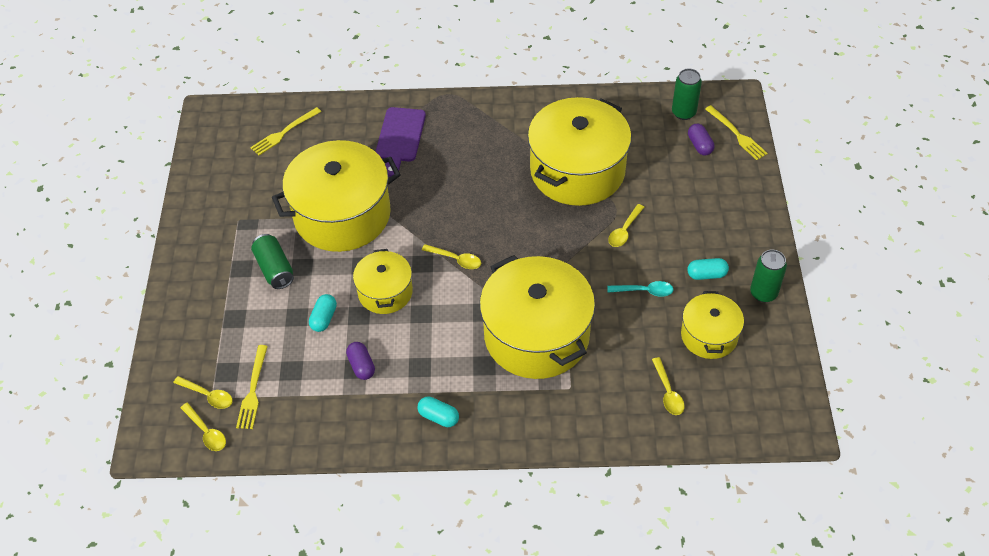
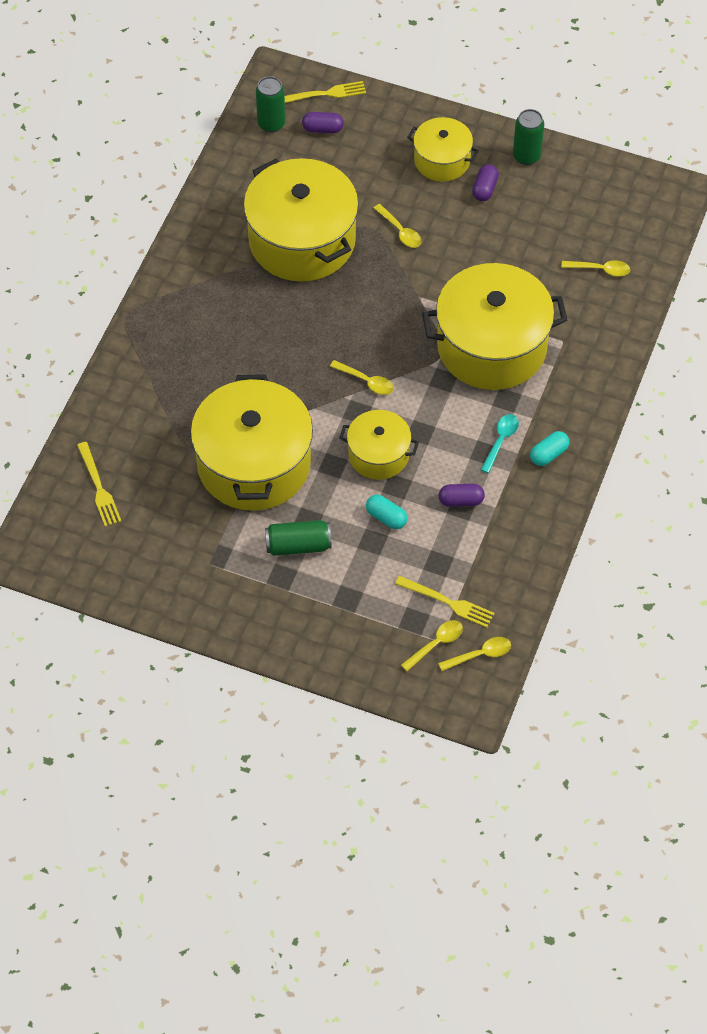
camera: 70 degrees left, 5 degrees up
purple cutting board [375,107,426,177] -> none
yellow spoon [422,244,481,269] -> yellow spoon turned 75 degrees clockwise [330,360,394,395]
turquoise spoon [607,281,674,297] -> turquoise spoon moved to [481,414,519,473]
yellow pot [681,291,744,359] -> yellow pot moved to [407,117,479,182]
turquoise capsule [687,258,729,280] -> purple capsule [472,164,499,201]

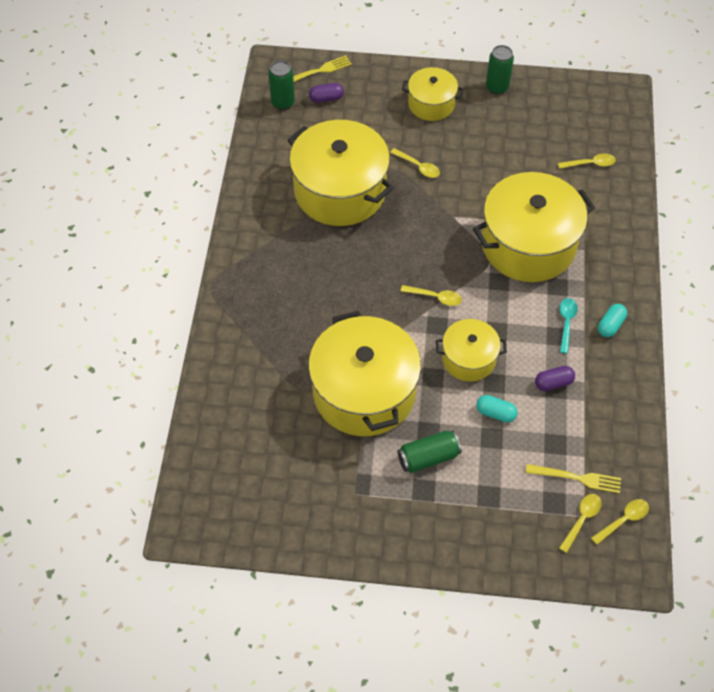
camera: 15 degrees left, 0 degrees up
yellow fork [77,442,121,527] -> none
purple capsule [472,164,499,201] -> none

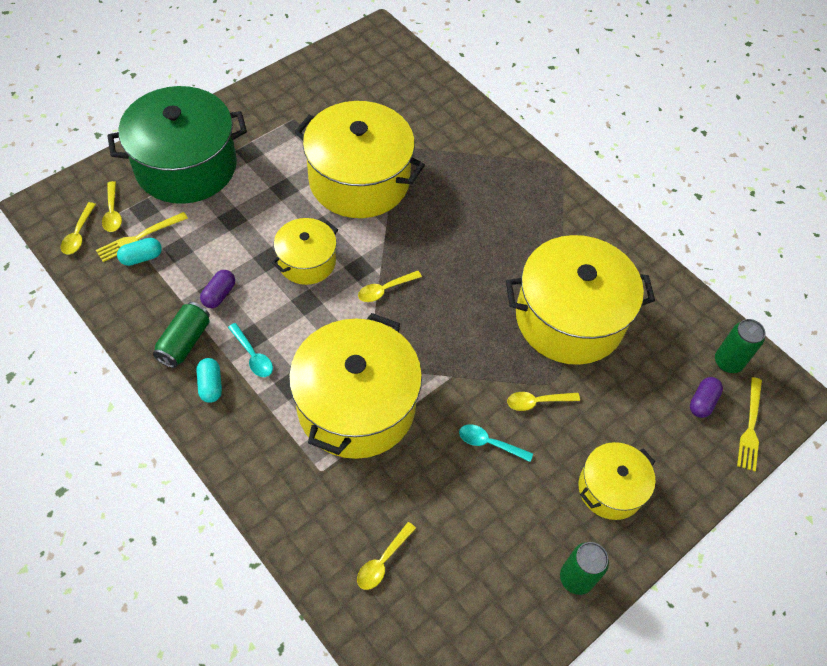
camera: 130 degrees right, 0 degrees up
green can [398,431,462,473] -> green can moved to [153,302,210,368]
turquoise capsule [476,395,518,423] -> turquoise capsule moved to [117,238,162,266]
none -> green pot [107,86,247,204]
none -> turquoise spoon [459,424,533,462]

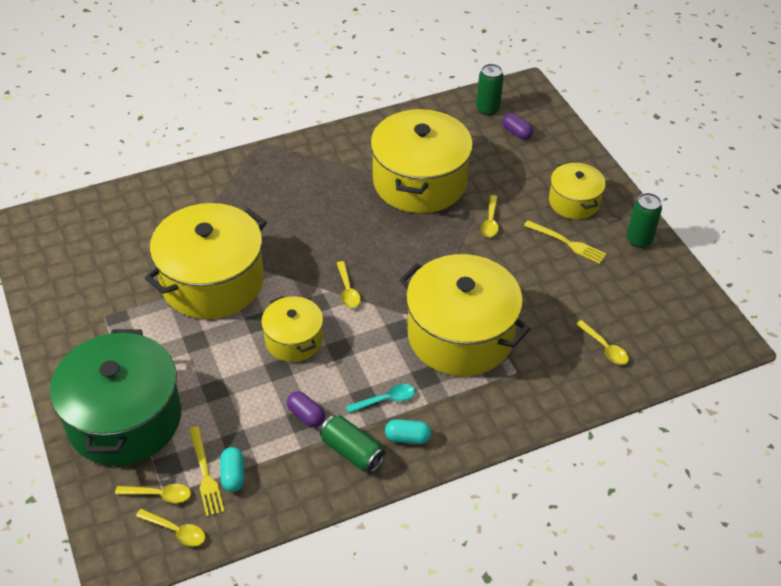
camera: 70 degrees left, 10 degrees down
turquoise spoon [459,424,533,462] -> none
yellow fork [737,377,762,471] -> yellow fork moved to [524,220,606,264]

